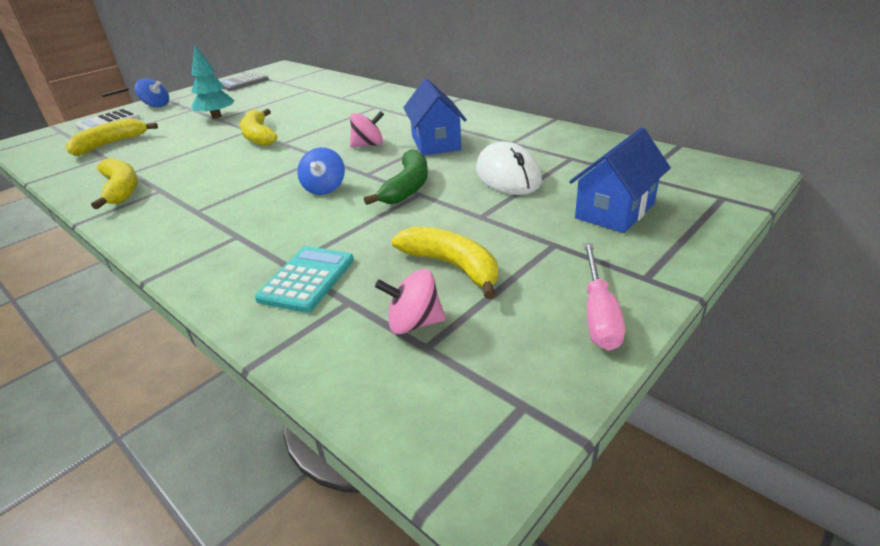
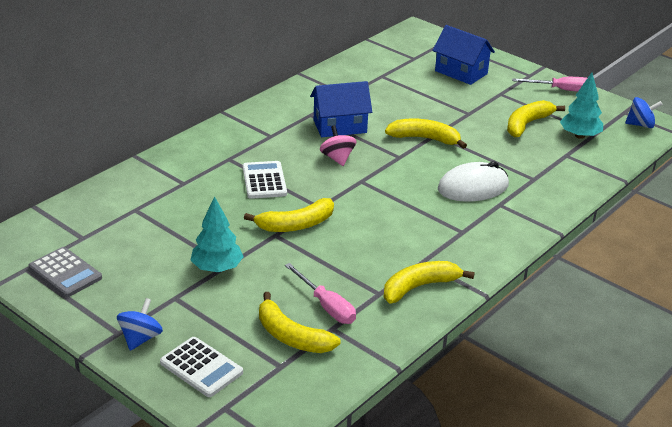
camera: 95 degrees left, 0 degrees up
turquoise calculator [255,246,354,313] -> none
blue spinning top [297,147,345,195] -> blue spinning top moved to [625,97,663,128]
green banana [364,149,428,205] -> yellow banana [385,118,467,149]
pink spinning top [375,269,446,334] -> turquoise tree [560,73,603,139]
white mouse [476,141,542,195] -> white mouse moved to [438,161,509,202]
none -> white calculator [243,161,287,199]
none -> pink screwdriver [285,263,356,324]

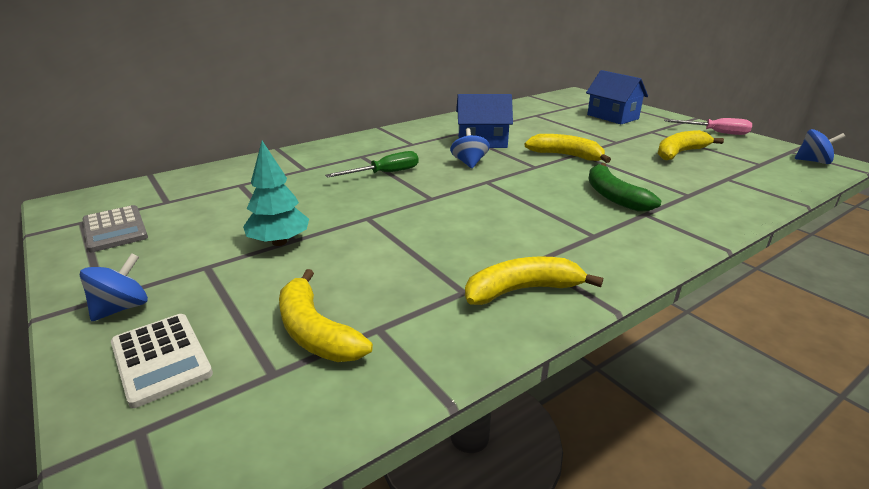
camera: 15 degrees right, 5 degrees down
white calculator [243,161,287,199] -> green screwdriver [325,151,419,178]
yellow banana [244,198,334,232] -> none
pink screwdriver [285,263,356,324] -> none
pink spinning top [320,125,356,166] -> blue spinning top [450,128,490,168]
white mouse [438,161,509,202] -> green banana [588,163,661,212]
turquoise tree [560,73,603,139] -> none

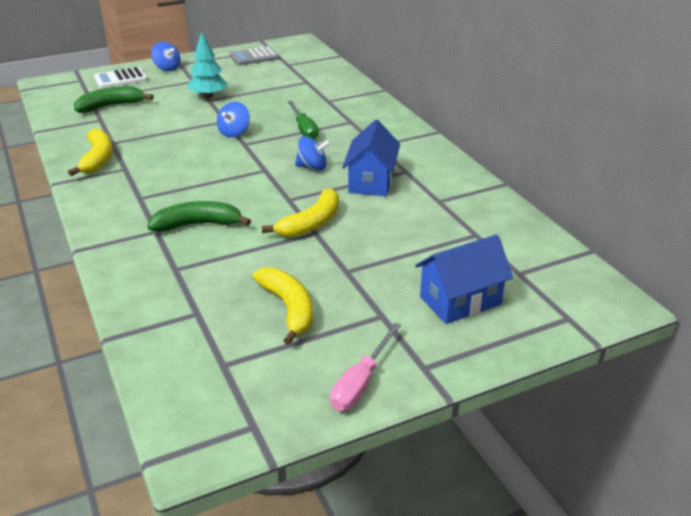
camera: 100 degrees right, 5 degrees up
yellow banana [279,269,373,362] -> green banana [74,86,154,113]
blue spinning top [795,129,846,164] -> blue spinning top moved to [217,102,250,137]

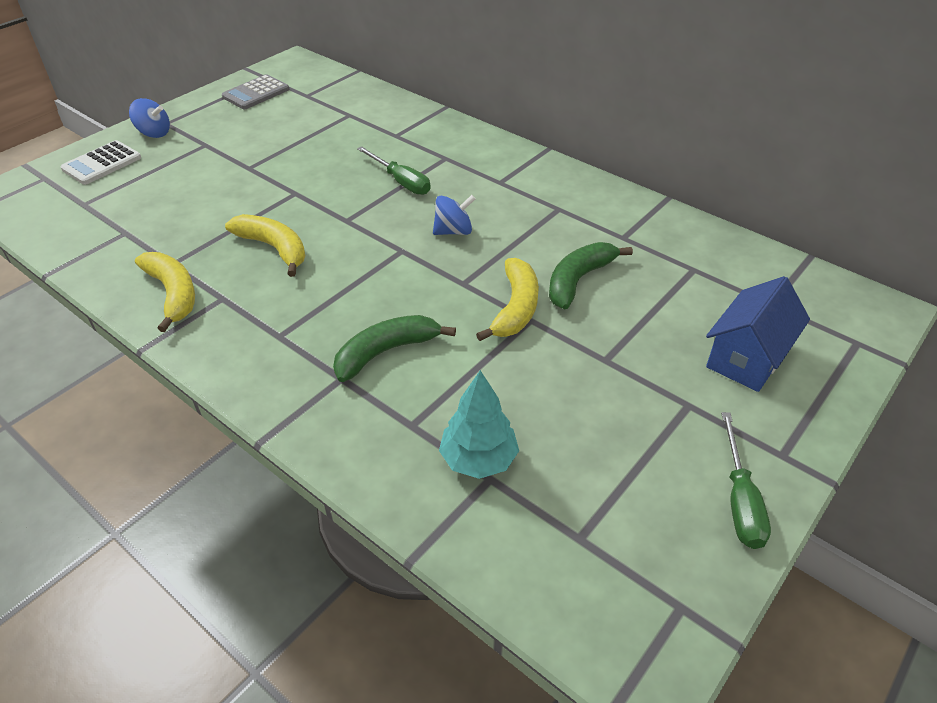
camera: 25 degrees left, 10 degrees up
green banana [74,86,154,113] -> green banana moved to [549,242,633,309]
turquoise tree [188,31,228,98] -> turquoise tree moved to [439,370,519,479]
blue spinning top [217,102,250,137] -> none
yellow banana [253,267,313,345] -> yellow banana moved to [225,214,305,277]
pink screwdriver [330,322,401,411] -> green screwdriver [721,412,771,549]
blue house [342,120,400,196] -> none

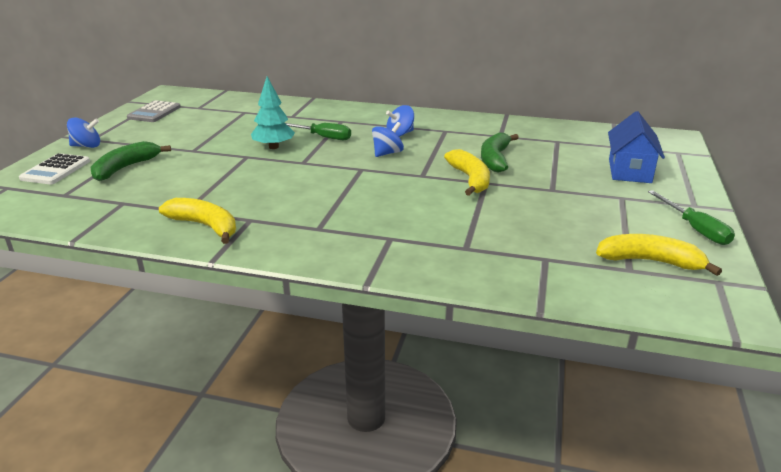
camera: 25 degrees left, 15 degrees down
yellow banana [225,214,305,277] -> yellow banana moved to [596,234,722,276]
green banana [333,315,456,382] -> green banana moved to [91,141,171,181]
turquoise tree [439,370,519,479] -> turquoise tree moved to [251,76,295,149]
none -> blue spinning top [386,105,414,137]

